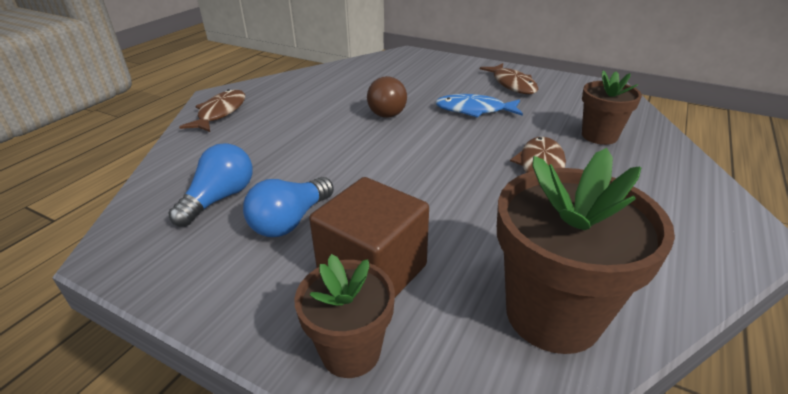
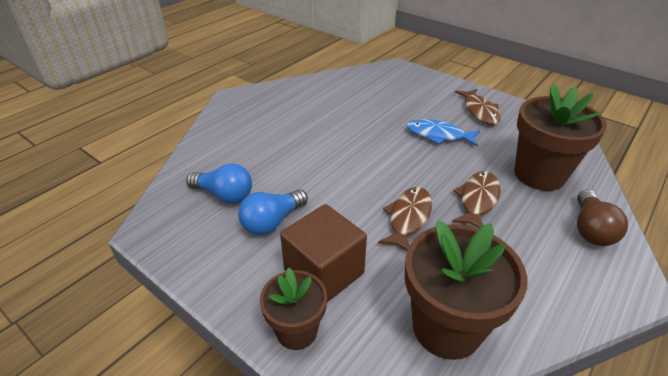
camera: 10 degrees right, 5 degrees up
blue light bulb [169,143,253,227] -> blue light bulb turned 75 degrees clockwise [186,164,252,204]
brown fish [179,89,245,132] -> brown fish moved to [378,187,432,251]
brown light bulb [367,76,407,118] -> brown light bulb moved to [577,190,628,246]
brown flower pot [582,70,642,145] -> brown flower pot [514,84,607,191], size x1.67

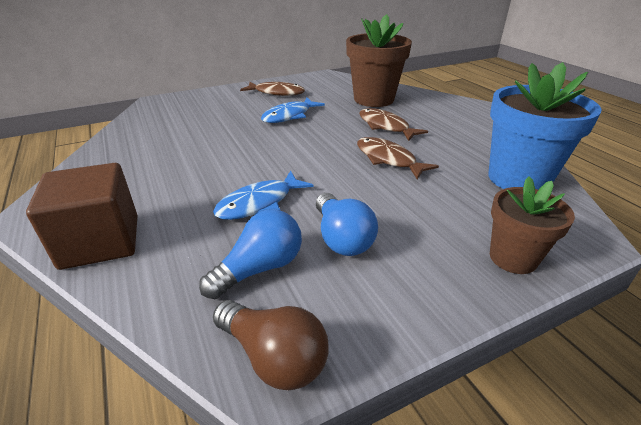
camera: 65 degrees left, 5 degrees down
brown cube [280,204,367,302] -> brown cube moved to [26,163,138,270]
brown flower pot [405,220,528,360] -> blue flower pot [489,62,601,190]
brown light bulb [577,190,628,246] -> brown light bulb moved to [213,300,329,390]
none -> blue fish [213,171,313,220]

